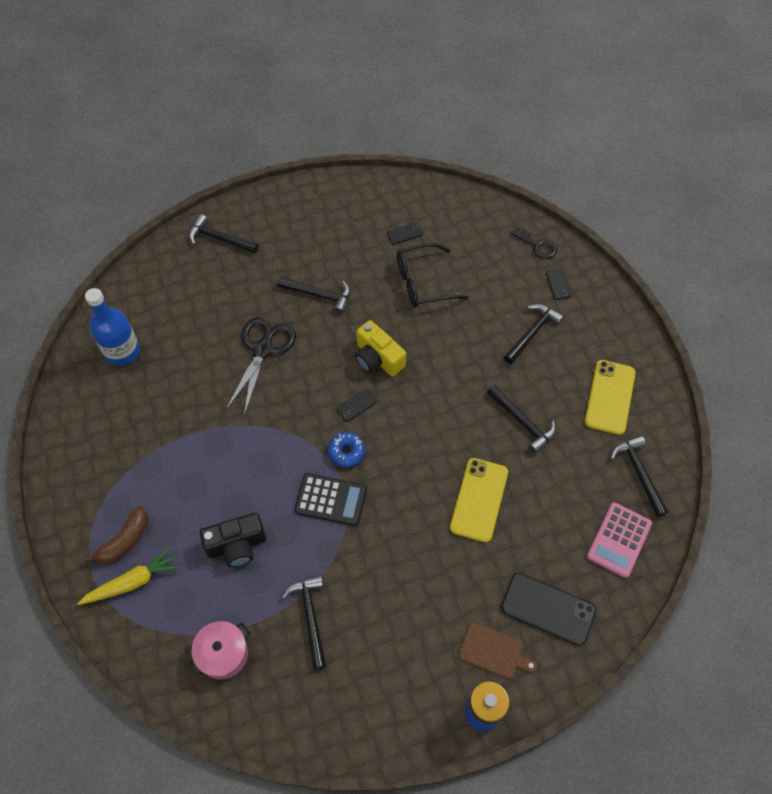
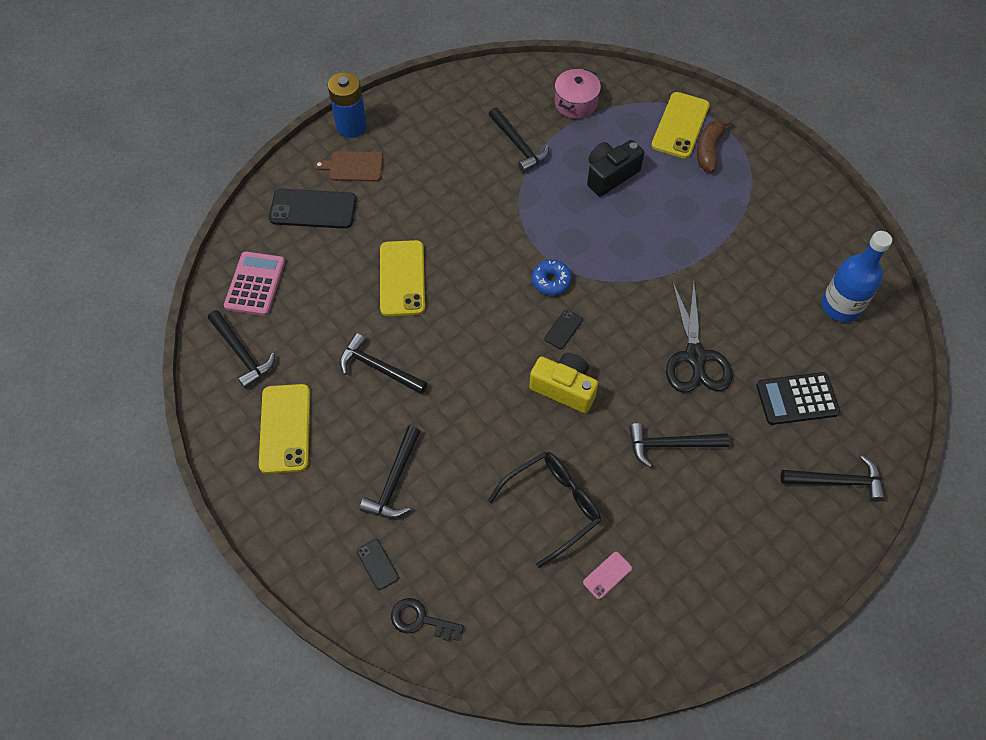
camera: 160 degrees right, 0 degrees up
yellow carrot [77,547,180,605] -> yellow phone [651,92,710,158]
black calculator [295,473,367,526] -> black calculator moved to [756,372,840,425]
black phone [387,222,423,245] -> pink phone [583,552,632,599]

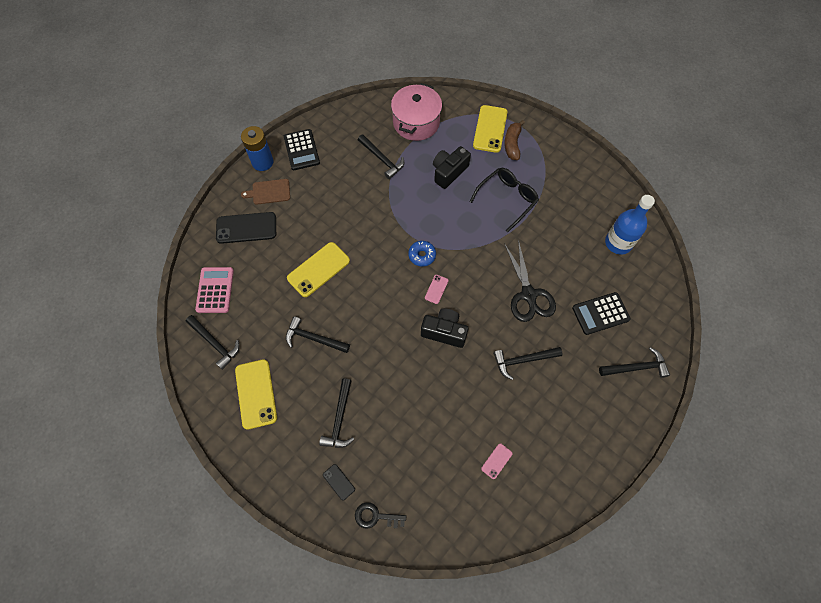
camera: 10 degrees left, 5 degrees up
yellow phone [380,240,425,316] -> yellow phone turned 60 degrees clockwise [287,242,350,297]
black glasses [488,452,601,568] -> black glasses moved to [470,168,539,232]
yellow camera [529,353,598,413] -> black camera [421,308,469,348]
black phone [544,309,583,349] -> pink phone [425,275,448,304]
pink pot [555,69,601,119] -> pink pot [391,83,442,141], size x1.56
none -> black calculator [284,129,320,170]

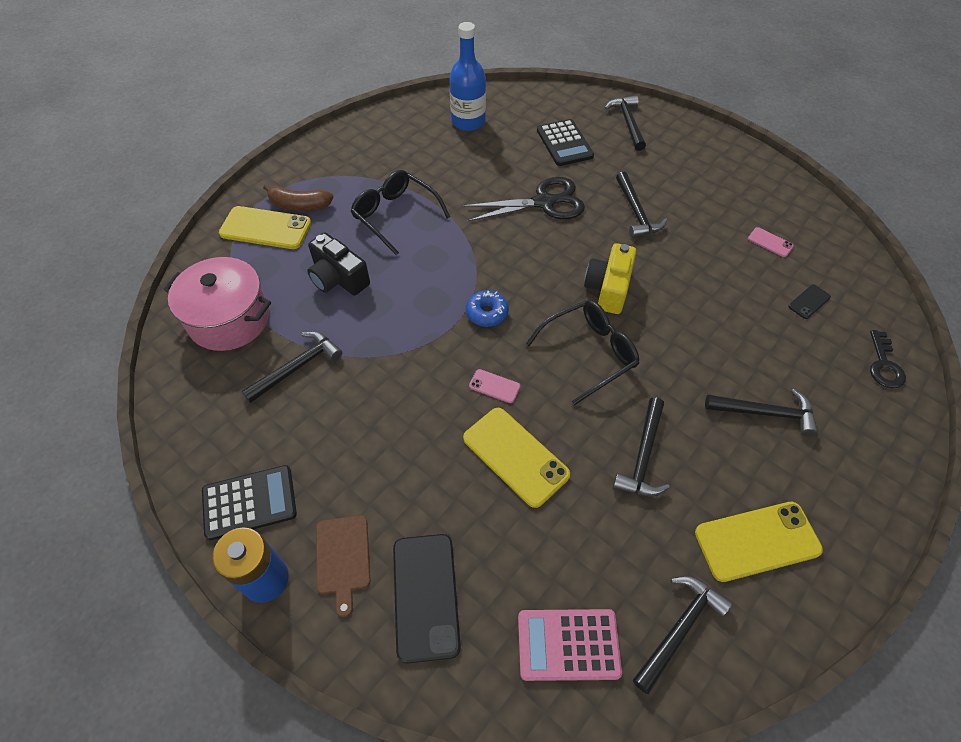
camera: 90 degrees left, 10 degrees down
black phone [323,464,355,500] -> black phone moved to [788,284,831,319]
black camera [421,308,469,348] -> yellow camera [584,243,636,314]
pink phone [425,275,448,304] -> pink phone moved to [469,369,520,403]
none -> black glasses [526,300,639,405]

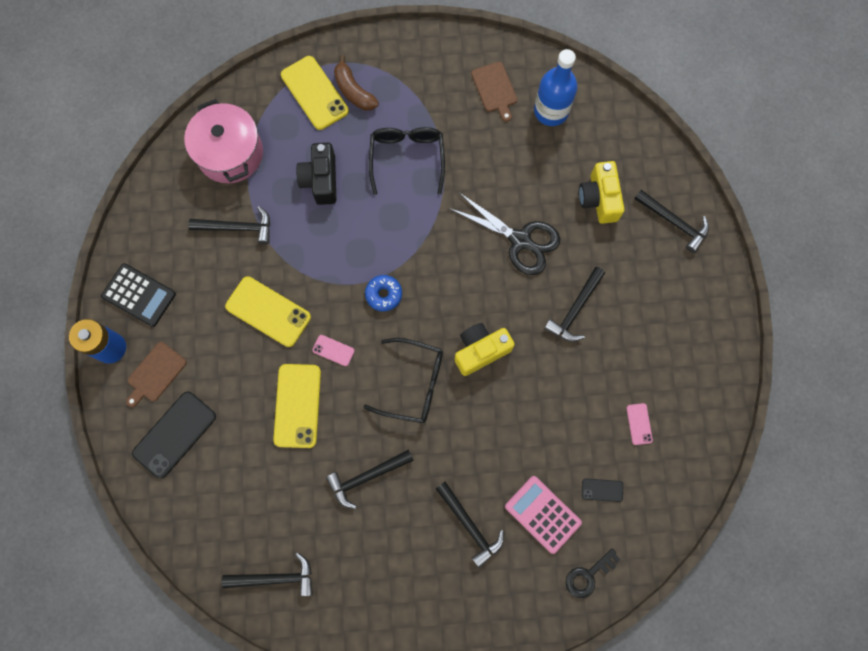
camera: 45 degrees right, 20 degrees up
pink phone [469,369,520,403] -> pink phone turned 45 degrees counterclockwise [312,335,355,366]
pink calculator [518,609,622,681] -> pink calculator moved to [505,476,582,554]
black calculator [537,119,594,166] -> yellow camera [579,161,625,224]
black hammer [605,95,646,151] -> black hammer turned 90 degrees clockwise [634,190,709,253]
yellow phone [695,502,823,582] -> yellow phone moved to [225,276,311,347]
none -> brown cutting board [471,62,517,122]

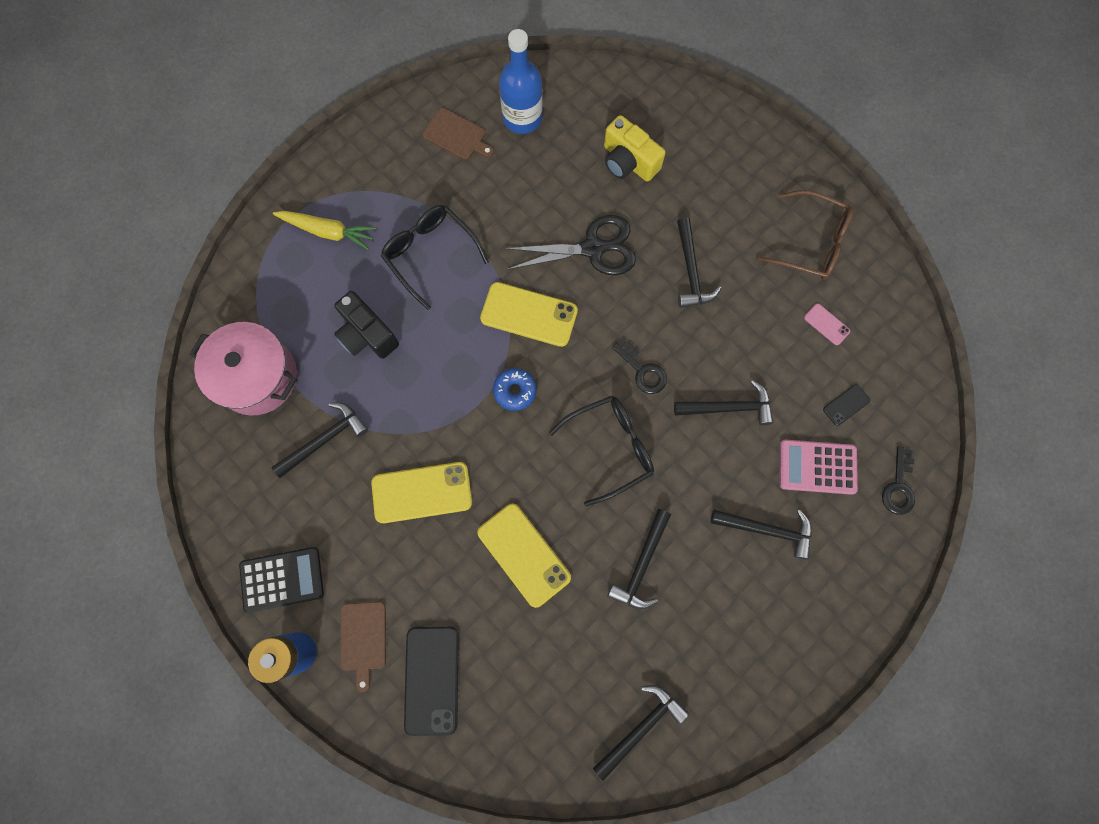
camera: 40 degrees left, 0 degrees up
yellow phone [281,56,349,130] -> yellow phone moved to [480,282,578,347]
pink phone [312,335,355,366] -> none
brown banana [334,55,379,110] -> yellow carrot [273,211,376,250]
yellow camera [455,323,515,376] -> black key [612,339,667,394]
black hammer [634,190,709,253] -> black hammer moved to [674,380,774,425]
none -> brown glasses [756,190,854,280]

